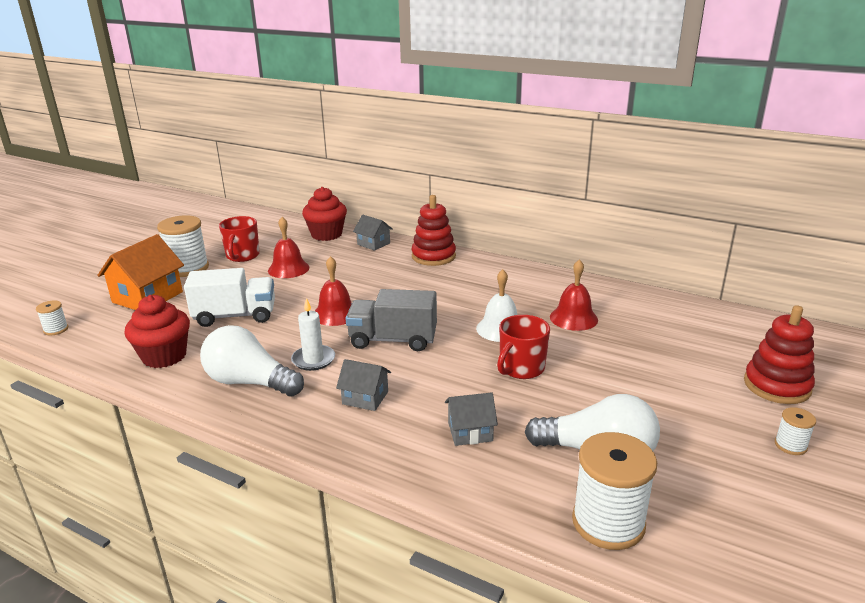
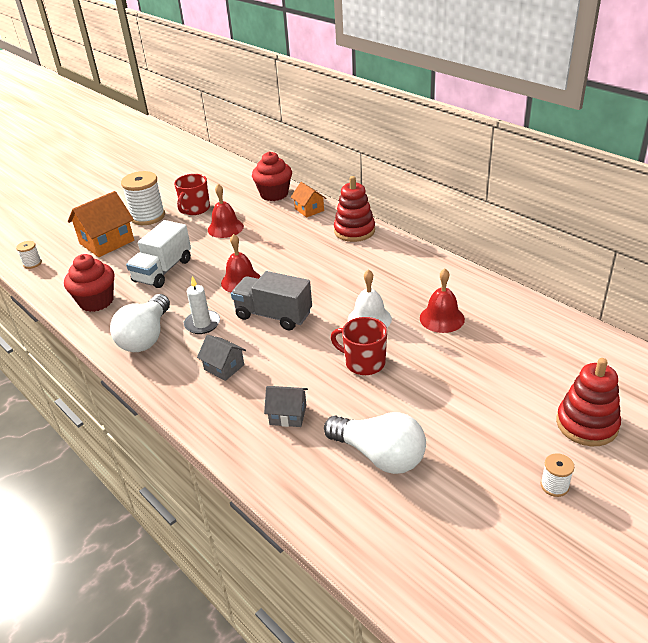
camera: 20 degrees right, 10 degrees up
white truck [184,268,275,327] -> white truck turned 105 degrees clockwise [126,220,191,288]
white light bulb [200,325,304,397] -> white light bulb turned 120 degrees counterclockwise [110,294,170,352]
grey house [353,215,393,251] -> orange house [291,182,327,218]
red mug [497,315,550,379] -> red mug turned 60 degrees clockwise [330,317,387,375]
white spool [572,432,657,550] -> none

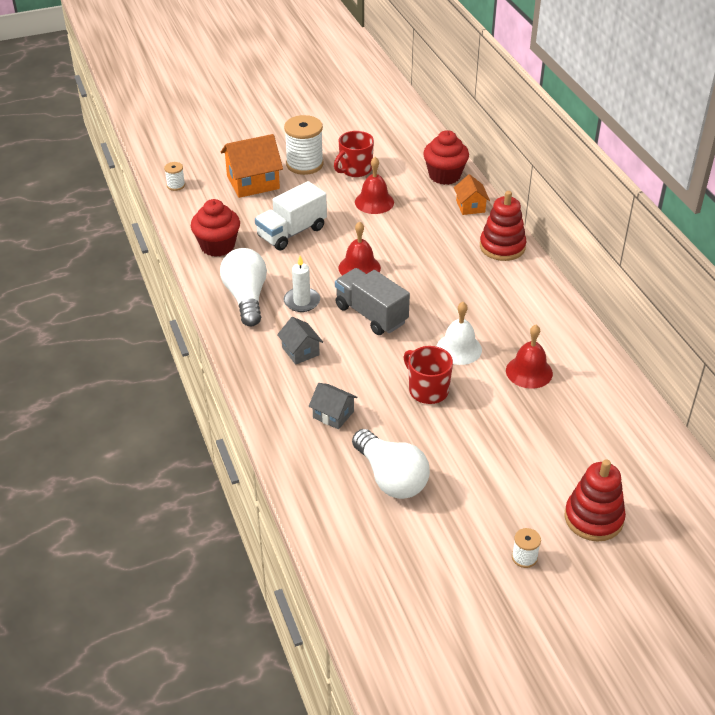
camera: 20 degrees right, 5 degrees up
white light bulb [110,294,170,352] -> white light bulb turned 135 degrees clockwise [220,248,267,326]

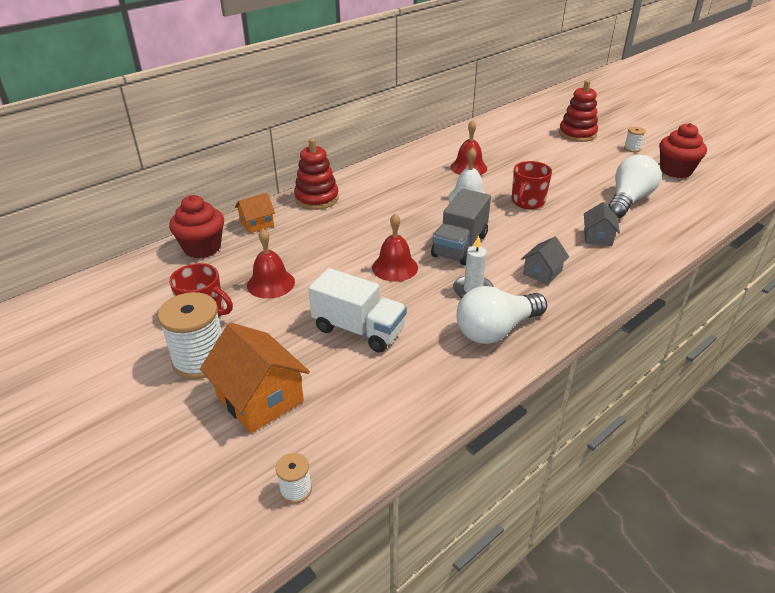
camera: 110 degrees left, 5 degrees down
red cupcake [191,199,240,257] -> red cupcake moved to [659,123,707,178]

